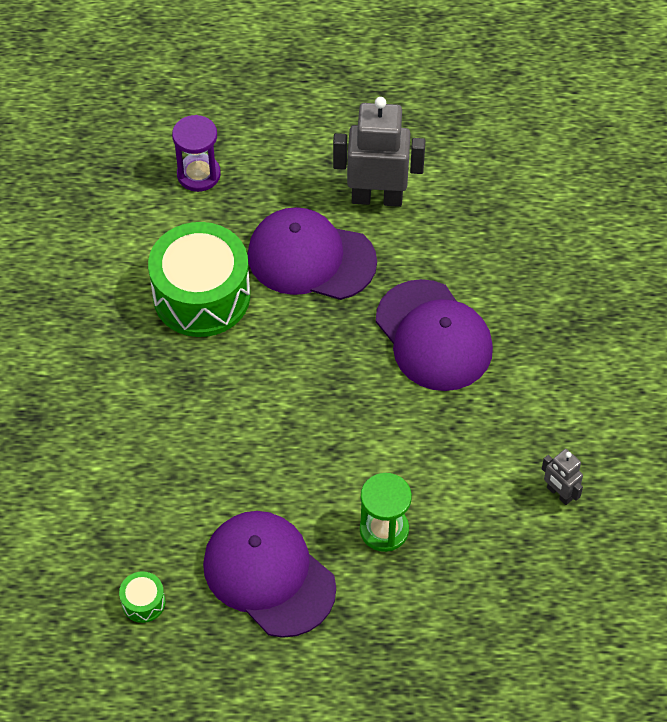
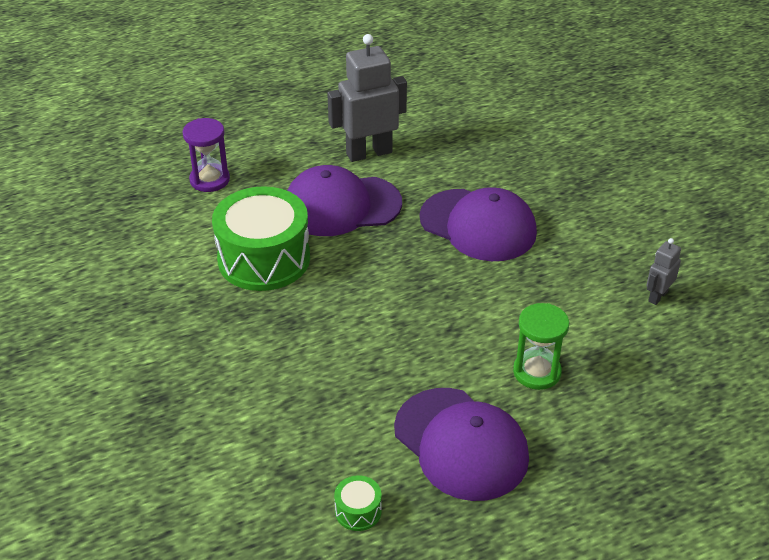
camera: 25 degrees left, 15 degrees down
purple cap [203,511,336,638] -> purple cap turned 150 degrees counterclockwise [394,388,529,501]
grey robot [542,449,583,505] -> grey robot turned 105 degrees clockwise [646,238,681,305]

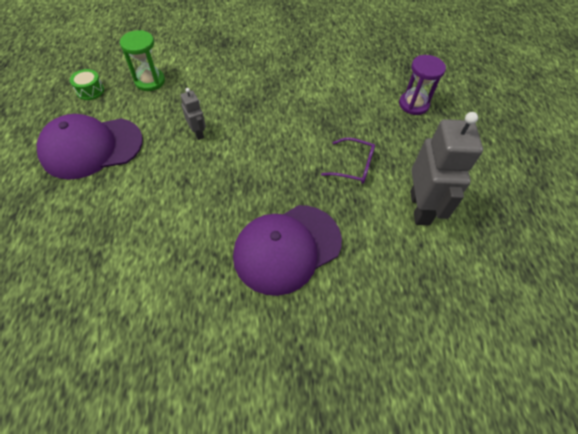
camera: 110 degrees right, 15 degrees up
green drum [212,186,310,291] -> none
purple cap [287,165,402,236] -> purple glasses [321,137,375,184]
green hourglass [513,303,569,390] -> green hourglass moved to [120,30,165,91]
grey robot [646,238,681,305] -> grey robot moved to [180,88,206,140]

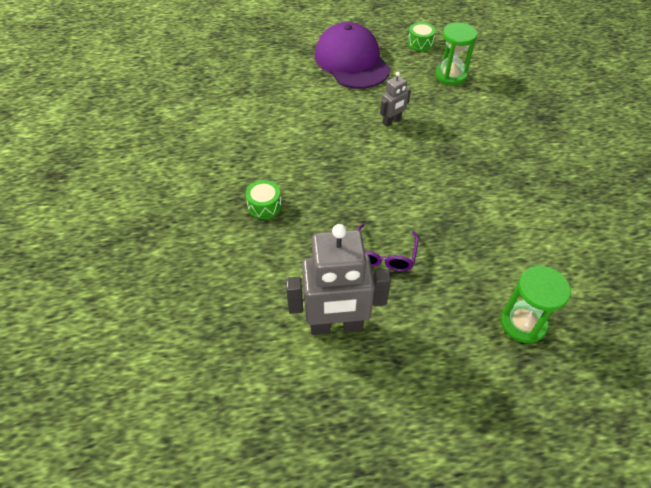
camera: 85 degrees right, 5 degrees down
purple cap [233,205,342,296] -> green drum [246,180,281,219]
purple hourglass [399,55,446,115] -> green hourglass [501,266,571,343]

